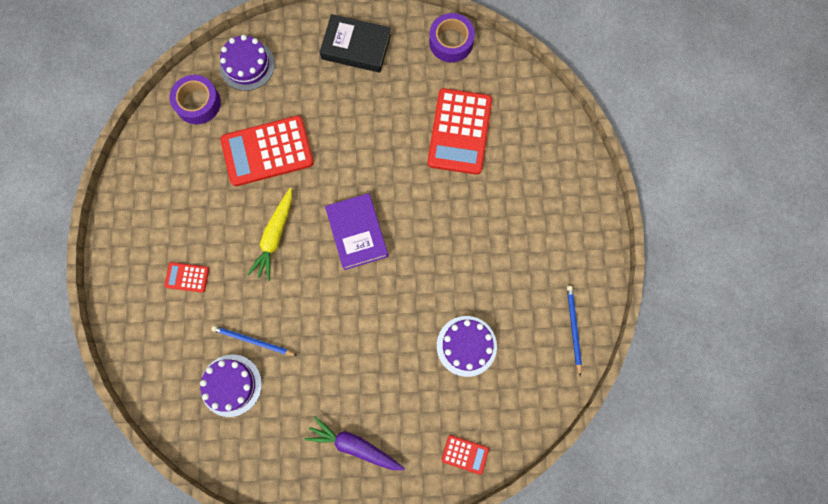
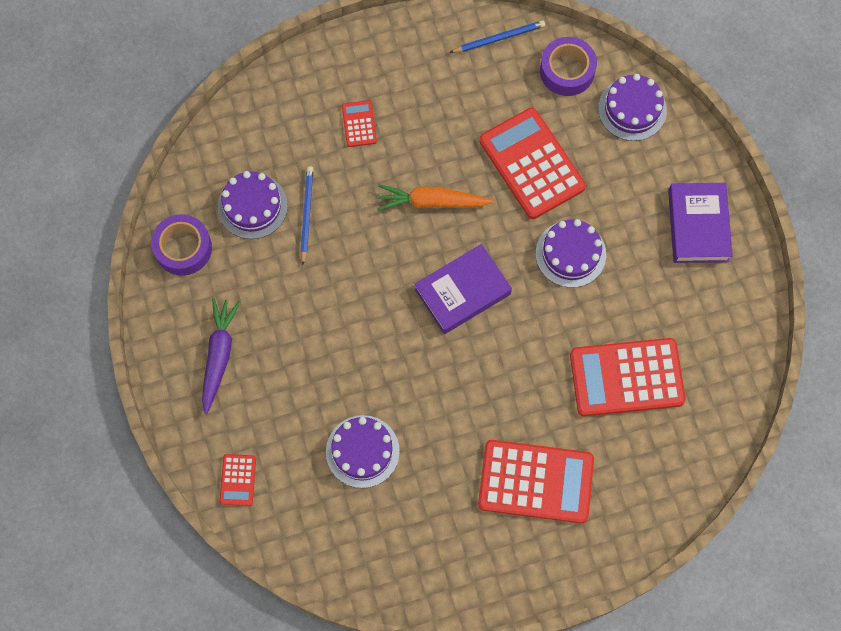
camera: 75 degrees right, 5 degrees down
yellow carrot [247,188,292,281] -> orange carrot [377,184,493,210]
black book [320,14,391,73] -> purple book [668,183,733,263]
purple tape [429,13,475,62] -> purple tape moved to [151,214,212,276]
blue pencil [567,286,582,376] -> blue pencil moved to [449,20,545,53]
none -> red calculator [478,440,594,523]
none -> purple cake [536,219,606,288]

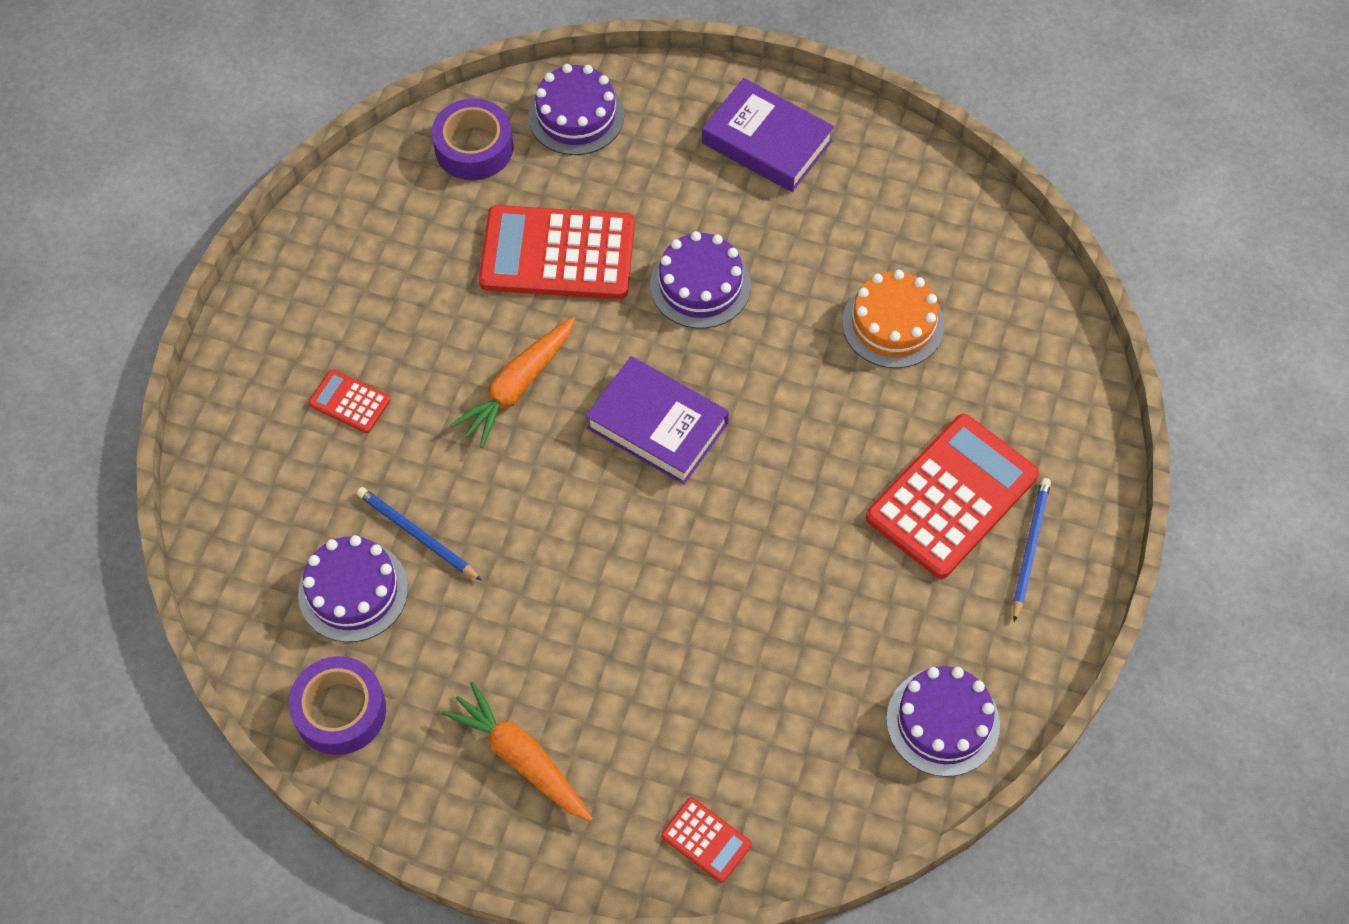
camera: 55 degrees left, 10 degrees down
purple carrot [202,298,240,414] -> orange carrot [441,681,593,821]
purple cake [326,415,400,488] -> purple cake moved to [886,666,1000,777]
purple book [415,244,512,334] -> purple book turned 60 degrees counterclockwise [586,356,729,485]
blue pencil [449,20,545,53] -> blue pencil moved to [1013,478,1051,622]
red calculator [570,338,686,416] -> orange cake [842,270,944,368]

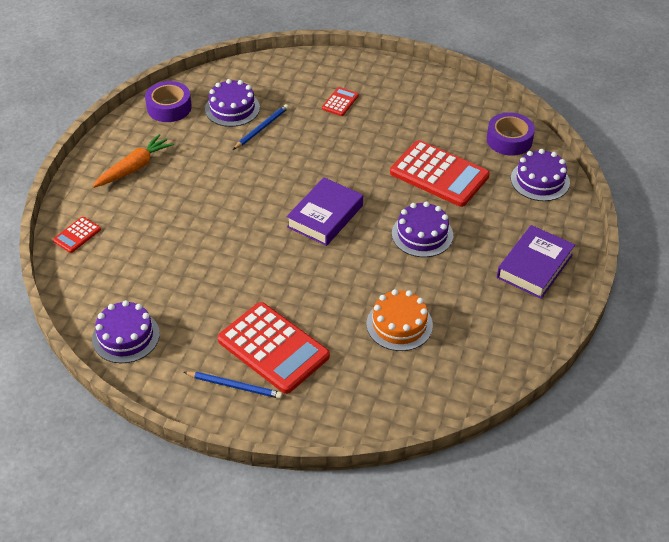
camera: 90 degrees right, 15 degrees down
orange carrot [450,317,575,448] -> none
red calculator [479,205,635,299] -> red calculator turned 120 degrees clockwise [390,140,490,207]

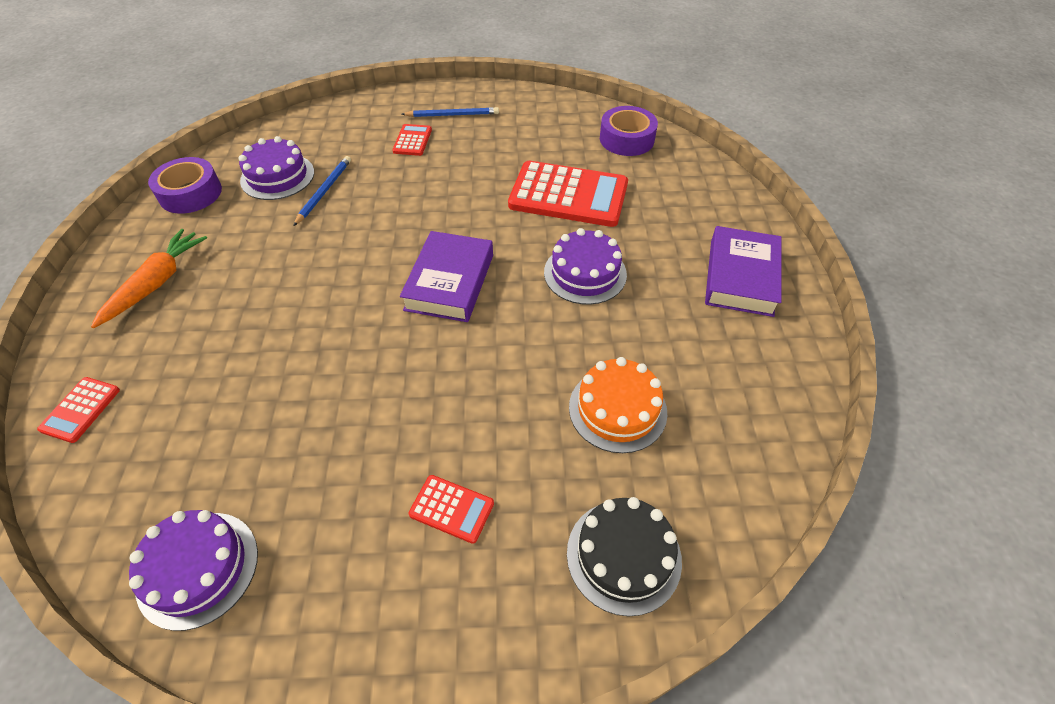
camera: 20 degrees left, 5 degrees up
blue pencil [184,372,283,399] -> blue pencil moved to [402,107,499,117]
red calculator [217,302,330,394] -> red calculator [409,475,494,544], size x0.46
purple cake [511,149,570,201] -> none
none -> black cake [567,497,682,616]

